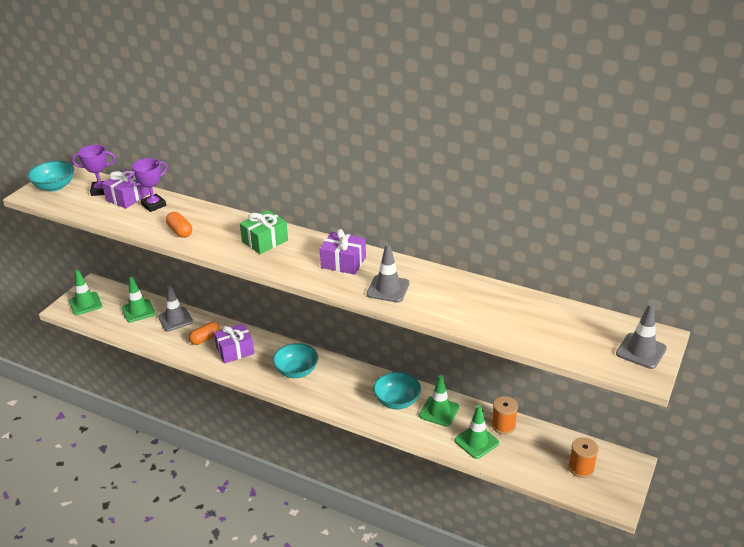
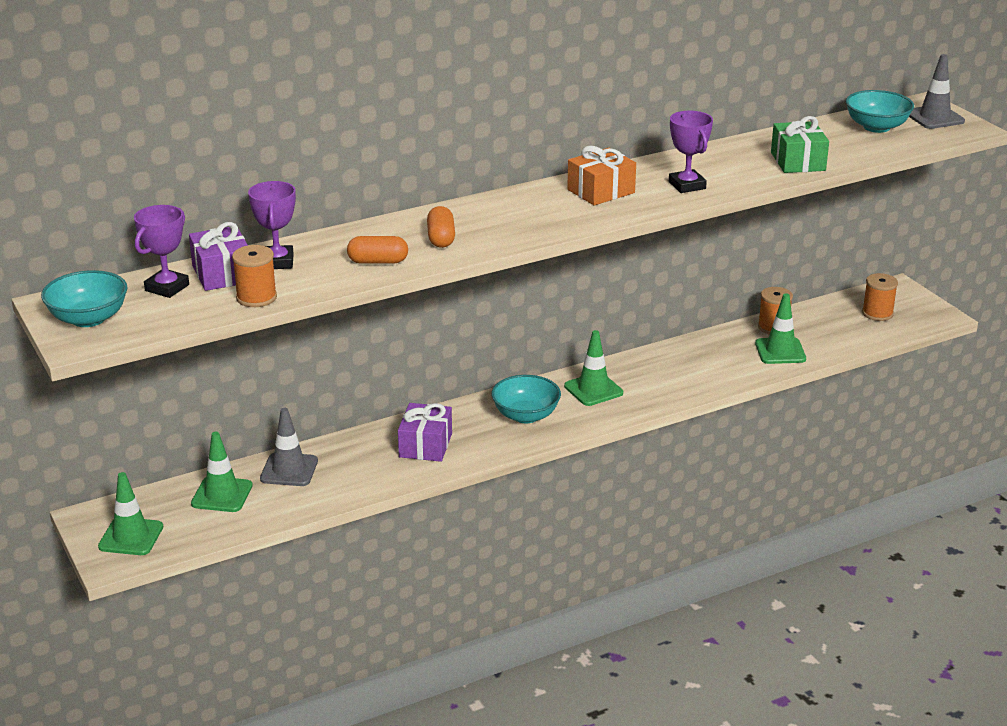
camera: 55 degrees left, 5 degrees down
orange capsule [189,322,220,345] -> orange capsule moved to [427,206,455,248]
green gift [240,210,288,254] -> green gift moved to [771,116,829,173]
purple gift [320,229,366,275] -> orange gift [567,146,636,206]
grey traffic cone [367,244,410,302] -> purple trophy [669,111,713,193]
turquoise bowl [373,372,421,409] -> turquoise bowl moved to [846,90,914,133]
green traffic cone [419,375,459,427] -> green traffic cone moved to [564,330,623,406]
none -> orange spool [232,245,277,307]

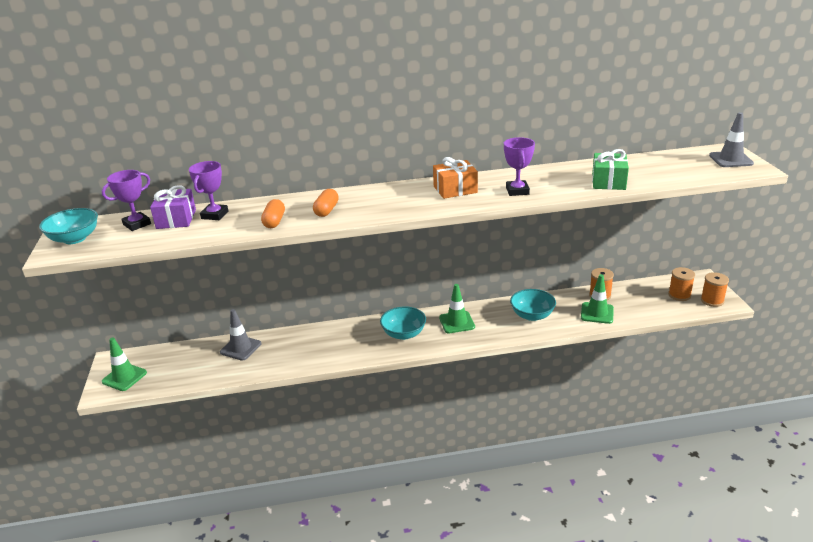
camera: 20 degrees right, 0 degrees up
green traffic cone [191,432,253,512] -> none
orange spool [232,245,277,307] -> orange spool moved to [701,272,729,307]
orange capsule [347,236,408,264] -> orange capsule turned 75 degrees clockwise [261,199,285,228]
purple gift [398,403,452,462] -> none
turquoise bowl [846,90,914,133] -> turquoise bowl moved to [510,289,556,321]

